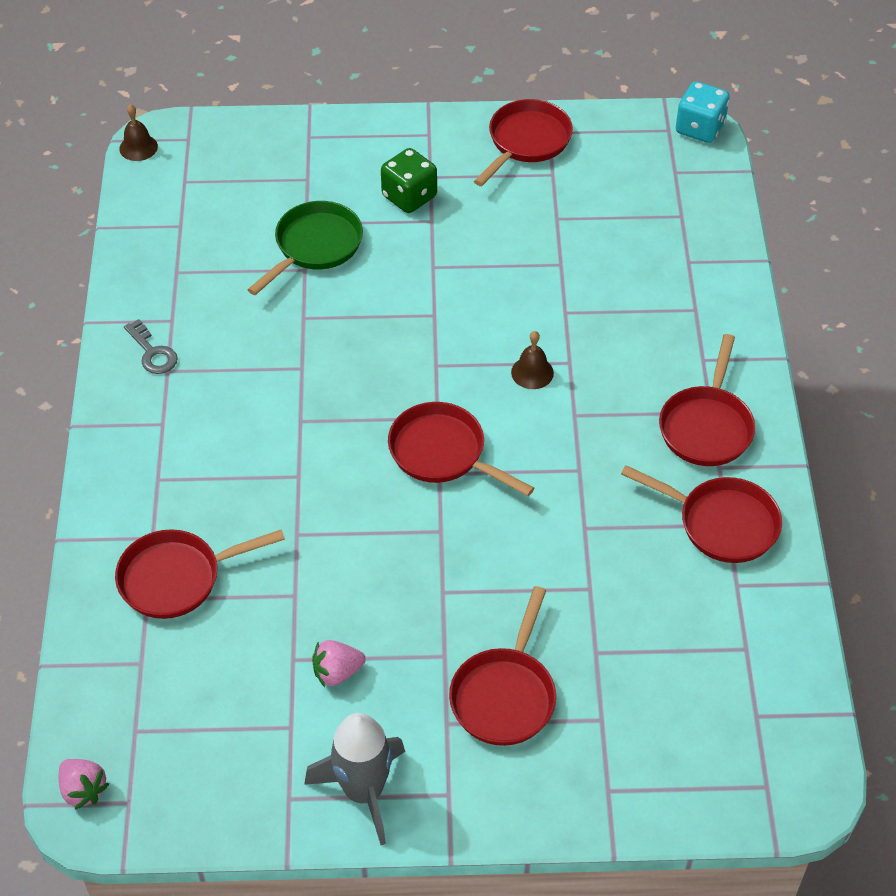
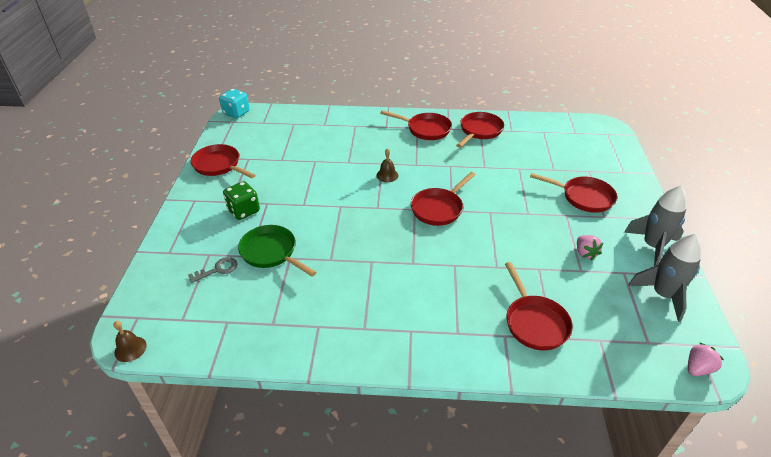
camera: 85 degrees left, 10 degrees down
grey key [124,319,178,374] -> grey key moved to [188,257,238,283]
none -> grey rocket [628,233,702,322]

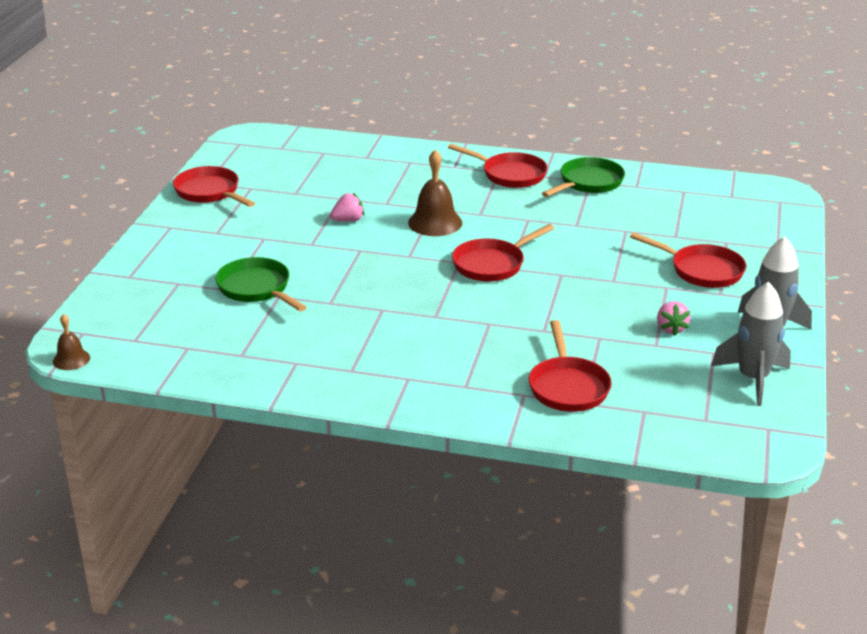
camera: 10 degrees right, 10 degrees down
grey key [188,257,238,283] -> none
turquoise dice [219,89,250,118] -> none
green dice [223,181,260,220] -> none
brown bell [376,148,398,182] -> brown bell [408,149,462,236], size x1.75
red pan [456,112,504,148] -> green pan [542,157,625,197]
pink strawberry [688,342,724,376] -> pink strawberry moved to [330,193,364,222]

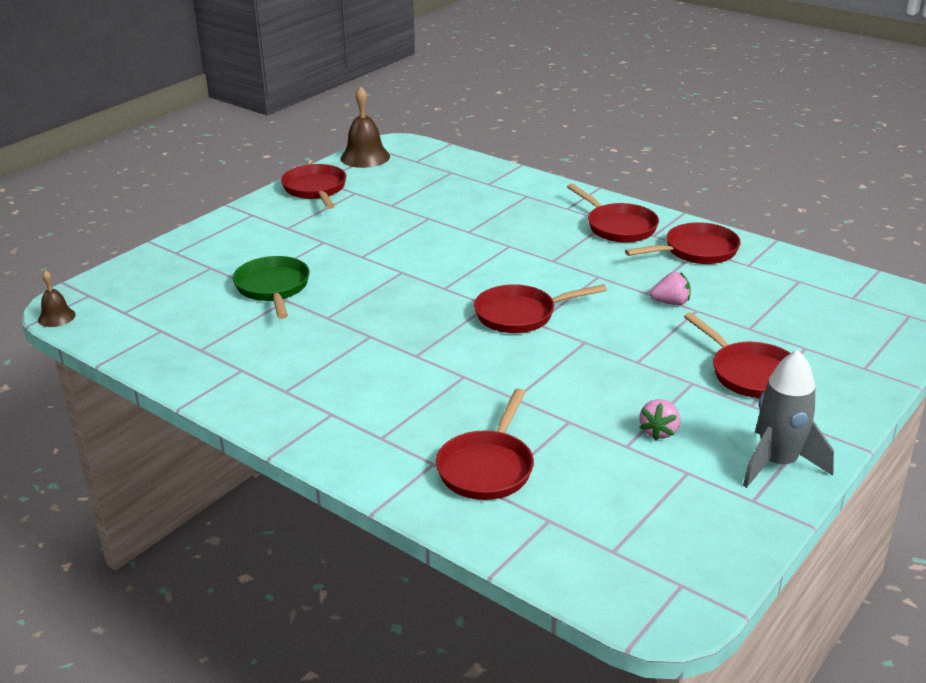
camera: 25 degrees right, 0 degrees up
pink strawberry [330,193,364,222] -> pink strawberry moved to [650,272,691,305]
brown bell [408,149,462,236] -> brown bell moved to [341,86,390,168]
green pan [542,157,625,197] -> red pan [625,222,741,264]
grey rocket [711,282,791,406] -> none

